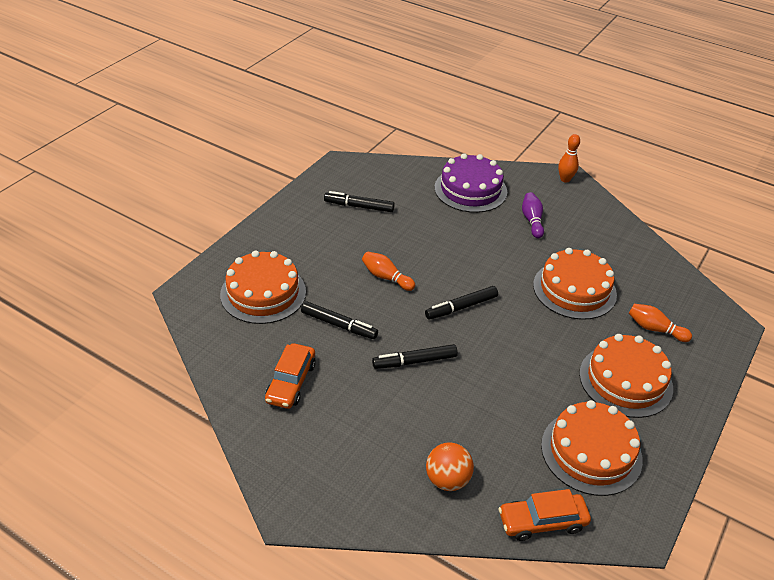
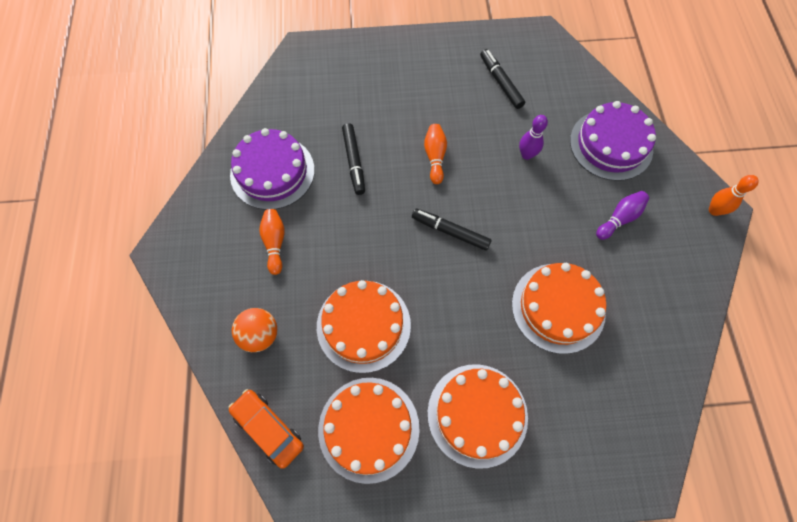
camera: 55 degrees right, 25 degrees up
orange cake [220,251,306,324] -> orange cake moved to [317,280,411,373]
orange car [265,343,316,409] -> purple cake [230,128,315,210]
black marker [372,344,458,369] -> none
orange bowling pin [629,304,692,342] -> orange bowling pin moved to [259,209,285,275]
none -> purple bowling pin [519,115,548,160]

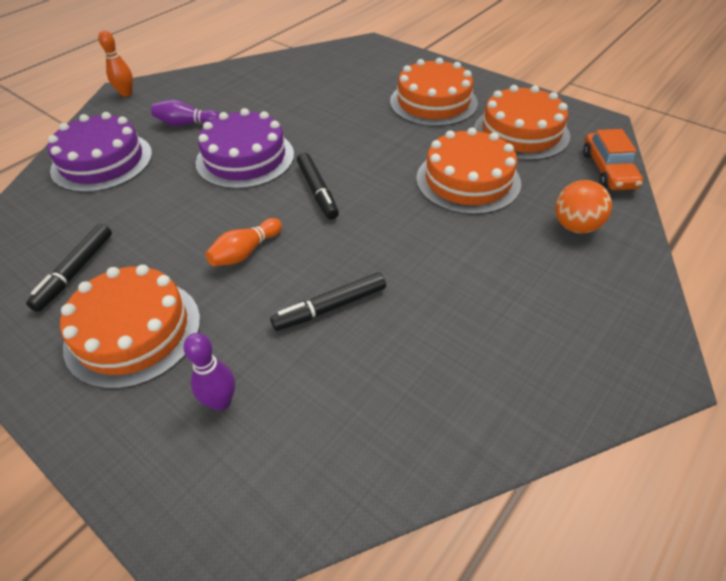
camera: 135 degrees left, 20 degrees down
purple cake [230,128,315,210] -> purple cake moved to [196,108,294,189]
orange bowling pin [259,209,285,275] -> none
black marker [342,123,365,195] -> black marker turned 150 degrees counterclockwise [270,272,386,331]
orange cake [512,263,606,354] -> orange cake moved to [60,265,200,389]
purple bowling pin [519,115,548,160] -> purple bowling pin moved to [183,333,235,411]

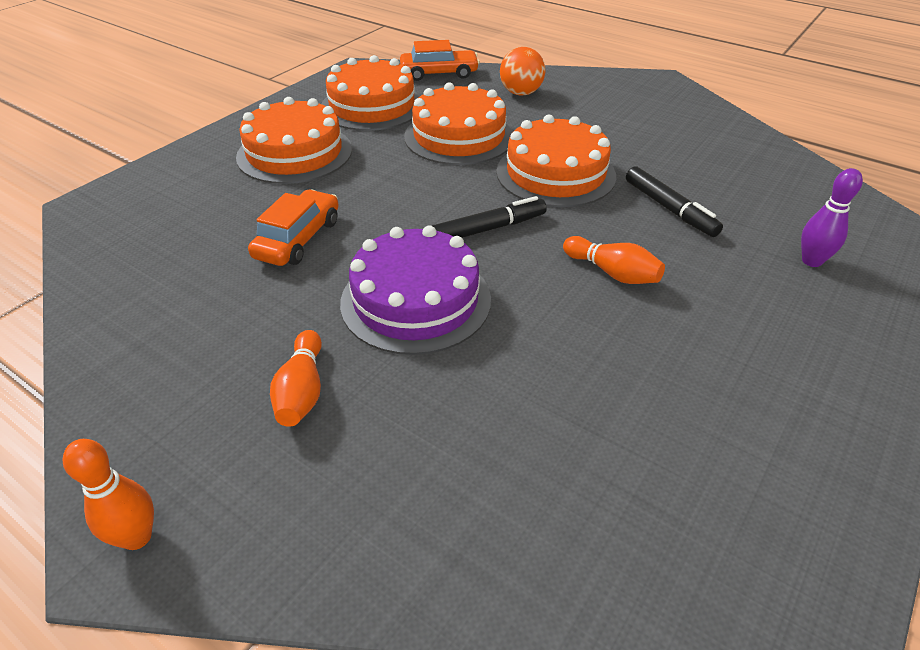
camera: 95 degrees left, 5 degrees down
black marker [26,224,112,312] -> none
purple cake [48,112,152,193] -> none
orange cake [60,265,200,389] -> orange cake moved to [496,115,616,207]
purple bowling pin [151,100,219,126] -> orange bowling pin [270,330,322,427]
none -> orange car [248,190,339,266]

